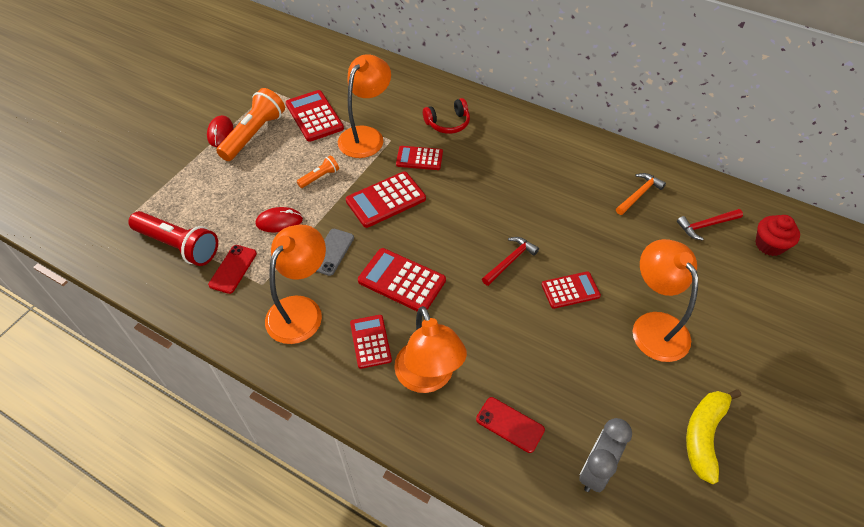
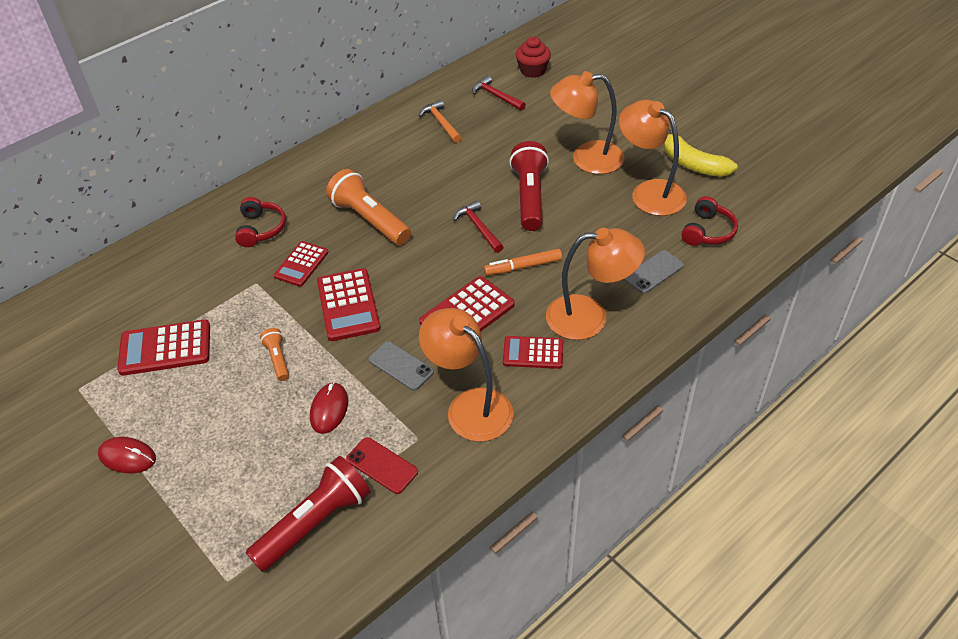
camera: 70 degrees left, 5 degrees down
orange flashlight [216,88,285,161] -> orange flashlight moved to [326,169,411,245]
orange lamp [338,54,391,158] -> orange lamp moved to [619,100,687,216]
red phone [476,397,545,453] -> grey phone [624,250,684,294]
red calculator [542,271,601,309] -> red flashlight [509,141,549,231]
grey clock [579,418,632,492] -> red headphones [681,196,738,246]
red hammer [677,209,743,241] -> red hammer turned 135 degrees clockwise [472,75,526,111]
none -> orange marker [484,249,562,276]

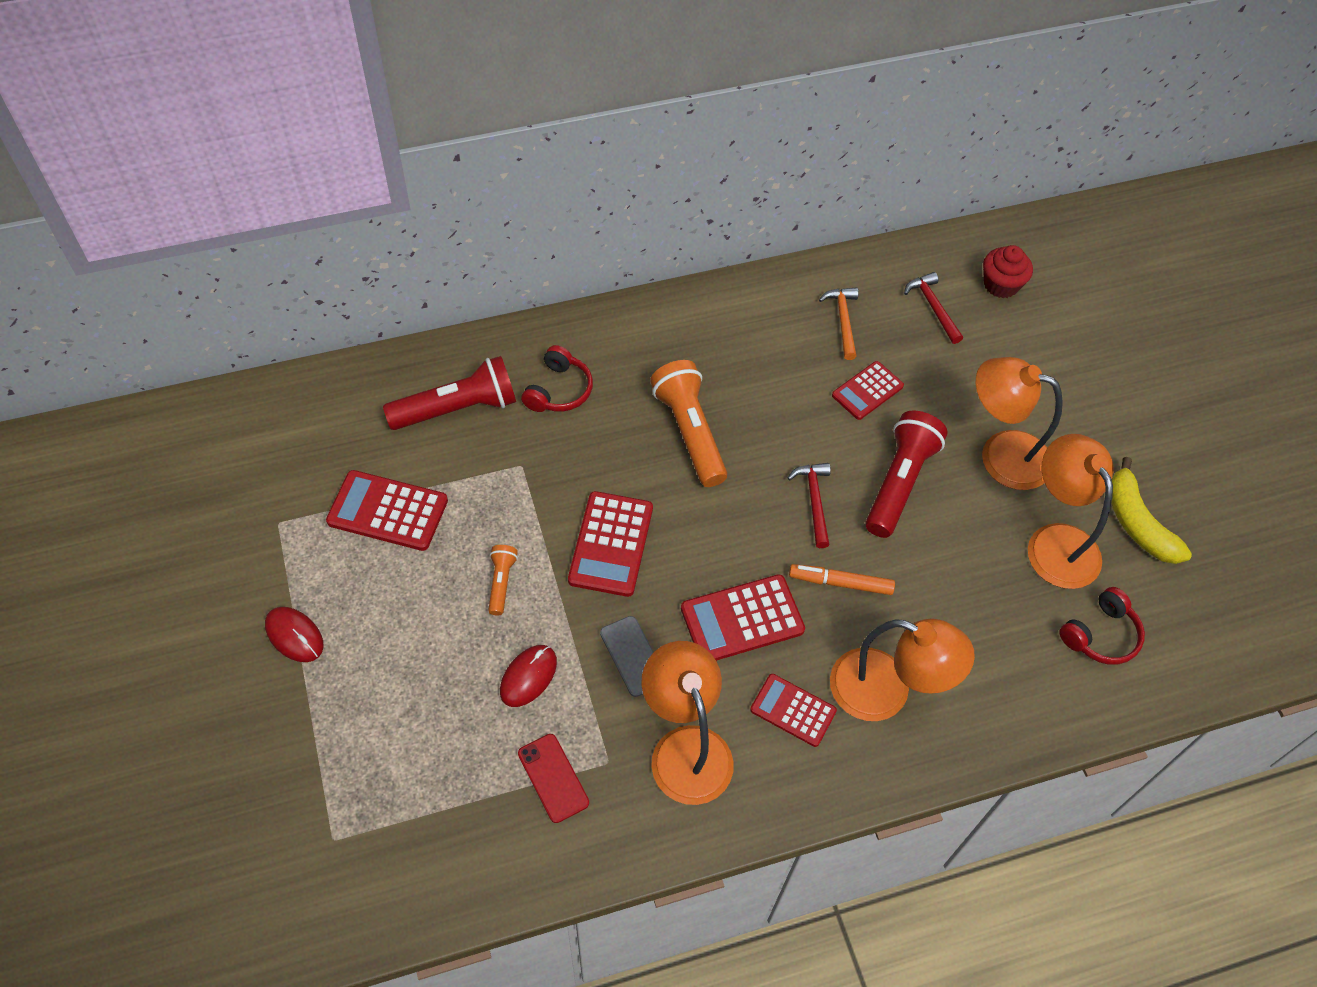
camera: 20 degrees right, 10 degrees up
red flashlight [246,456,370,572] -> red flashlight moved to [383,356,516,430]
red calculator [274,241,328,287] -> red calculator moved to [832,361,904,420]
grey phone [624,250,684,294] -> none

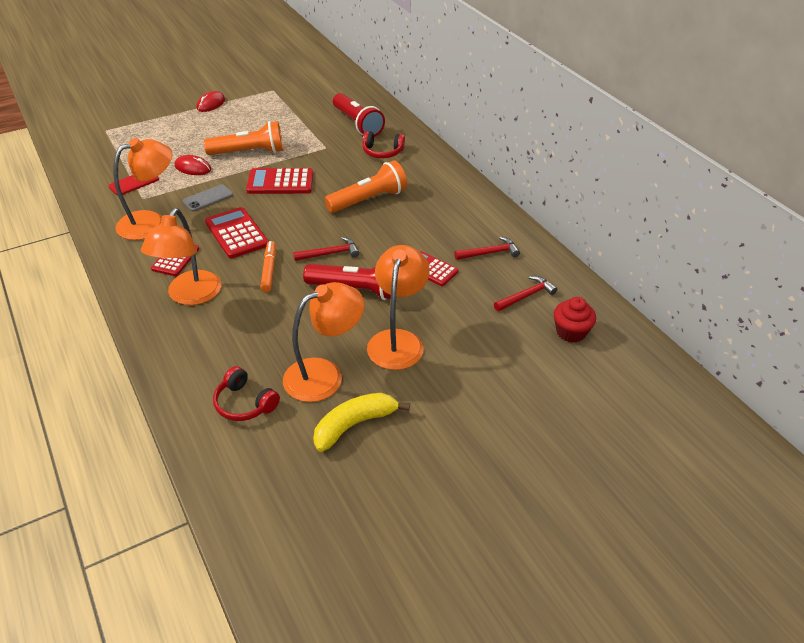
camera: 80 degrees right, 15 degrees down
red calculator [326,470,448,551] -> none
orange flashlight [488,545,518,616] -> orange flashlight [204,121,283,155], size x2.00
orange hammer [819,287,858,360] -> red hammer [454,237,520,260]

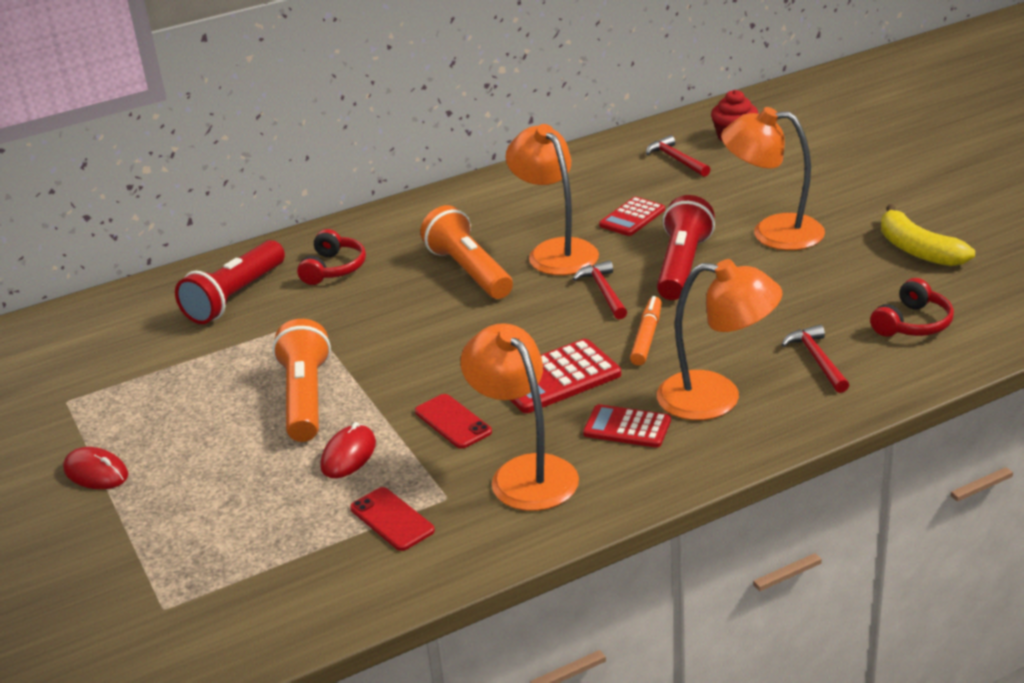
camera: 85 degrees left, 10 degrees down
grey phone [182,184,233,211] -> red phone [415,394,492,449]
red calculator [246,168,313,194] -> none
orange marker [260,241,276,292] -> orange marker turned 105 degrees clockwise [630,296,662,366]
orange lamp [283,282,364,402] -> orange lamp moved to [506,124,599,275]
red flashlight [333,93,385,137] -> red flashlight turned 150 degrees clockwise [175,240,285,324]
red hammer [454,237,520,260] -> red hammer moved to [781,325,849,393]

